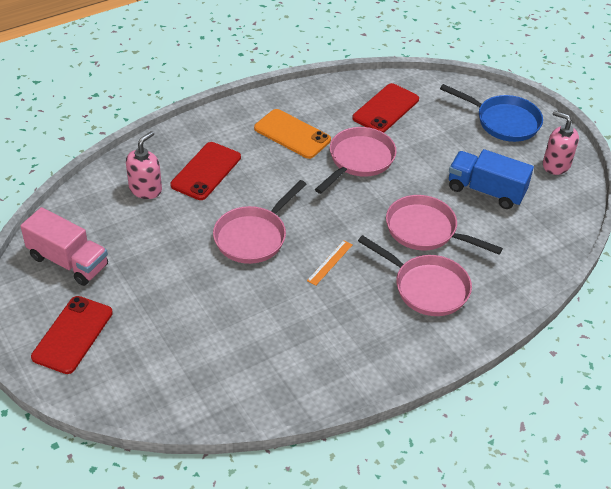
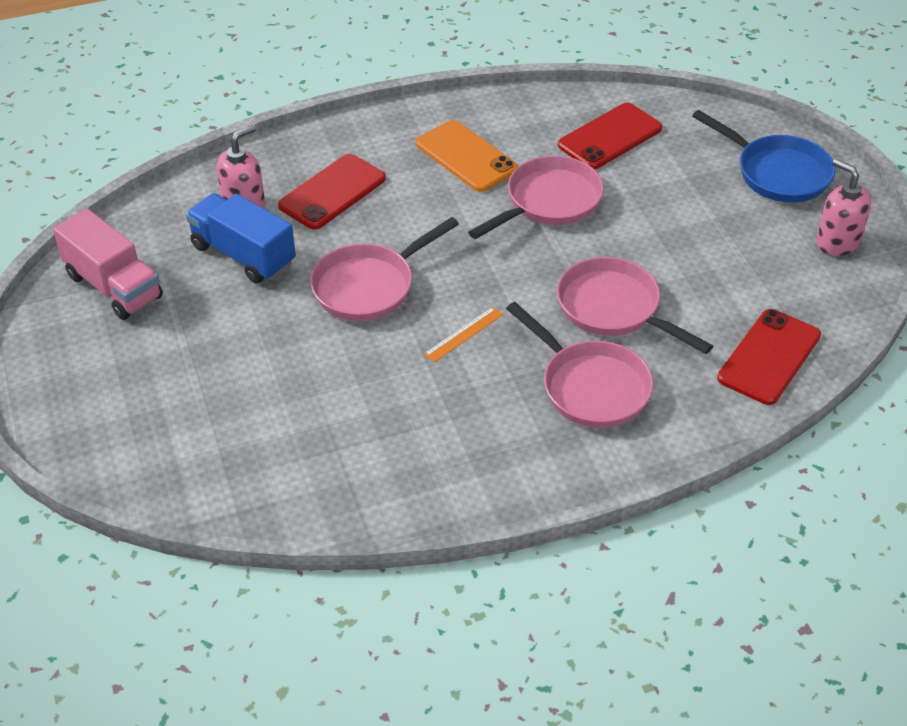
camera: 15 degrees right, 0 degrees up
red phone [31,296,113,374] -> red phone moved to [717,309,821,405]
blue truck [449,149,534,209] -> blue truck moved to [186,193,296,283]

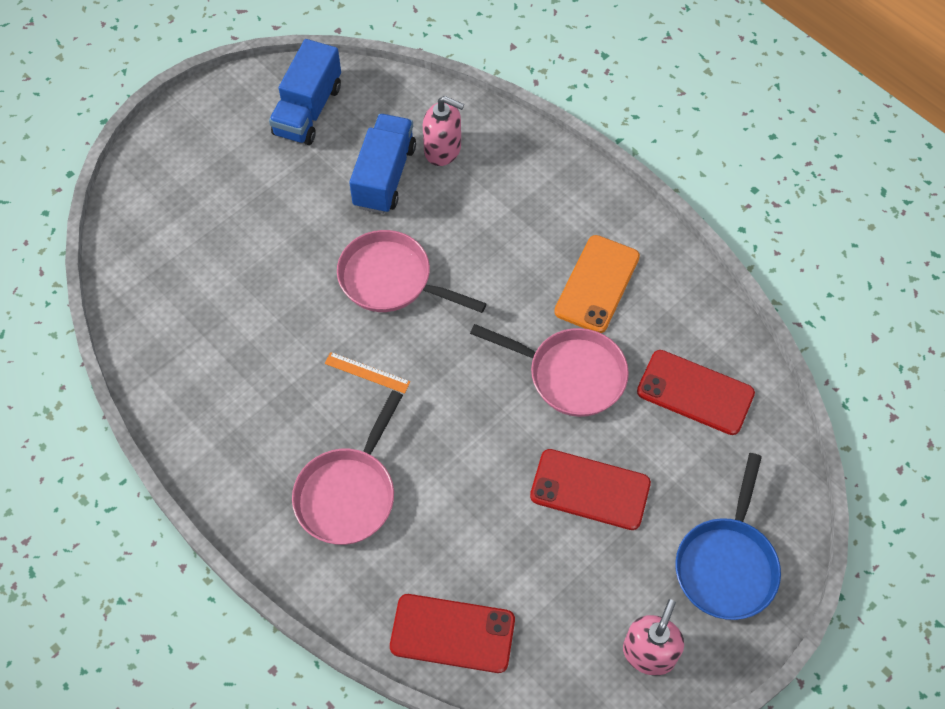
camera: 65 degrees right, 15 degrees up
pink truck [53,209,163,320] -> blue truck [269,39,341,145]
red phone [278,154,386,230] -> red phone moved to [530,449,651,530]
pink pan [557,257,713,354] -> none

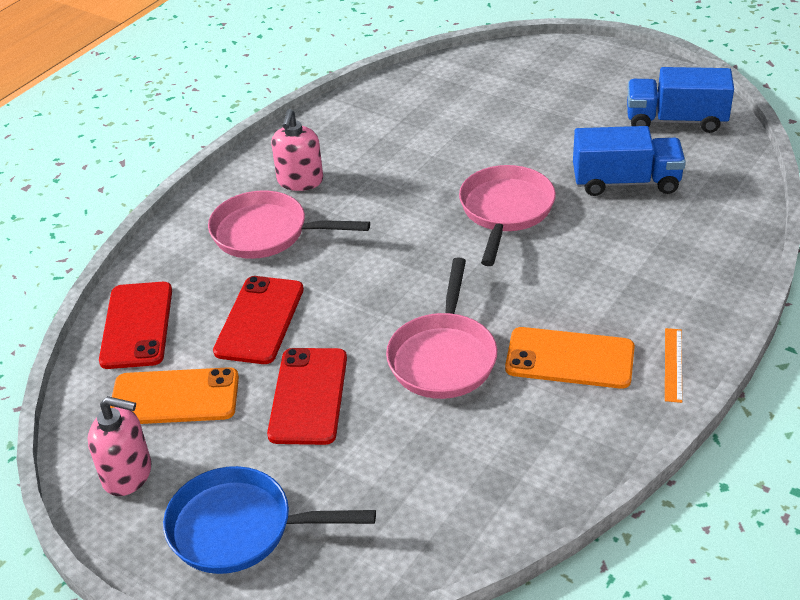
camera: 80 degrees right, 20 degrees down
orange ruler [325,352,410,394] -> orange ruler moved to [665,328,682,403]
pink soap dispenser [423,96,464,166] -> pink soap dispenser moved to [271,109,323,191]
red phone [637,350,755,435] -> red phone moved to [213,276,304,364]
none -> orange phone [110,367,239,424]

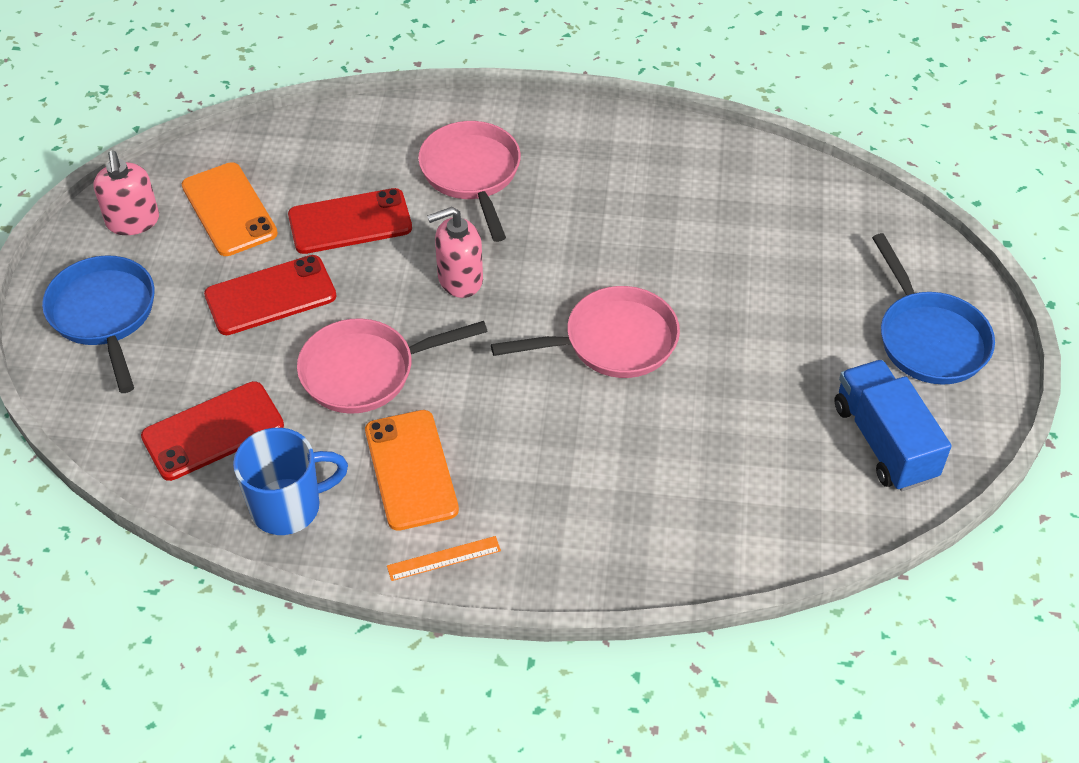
camera: 60 degrees right, 10 degrees up
red phone [99,282,172,369] -> red phone moved to [141,381,284,481]
pink soap dispenser [271,109,323,191] -> pink soap dispenser moved to [427,207,483,298]
blue truck [573,126,686,196] -> none
none -> blue mug [233,428,348,535]
none -> blue pan [872,233,995,385]

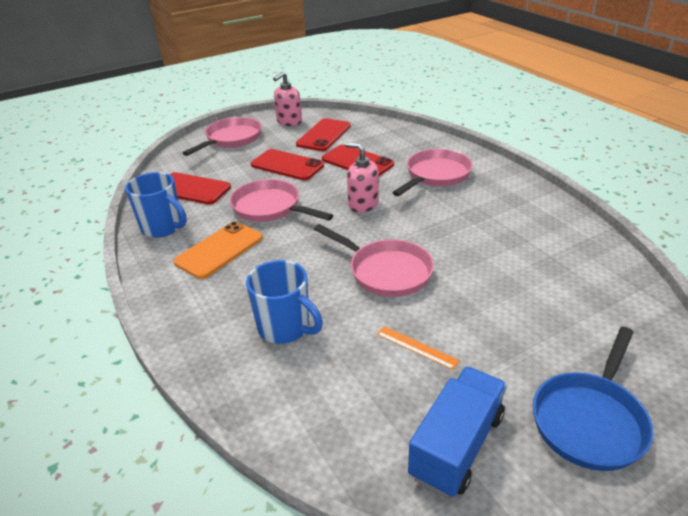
camera: 55 degrees right, 15 degrees down
blue pan [42,255,155,393] -> pink pan [183,117,262,156]
orange phone [182,162,278,256] -> red phone [296,118,351,151]
orange ruler [387,536,501,581] -> orange ruler moved to [377,326,460,370]
none -> blue mug [246,260,323,344]

